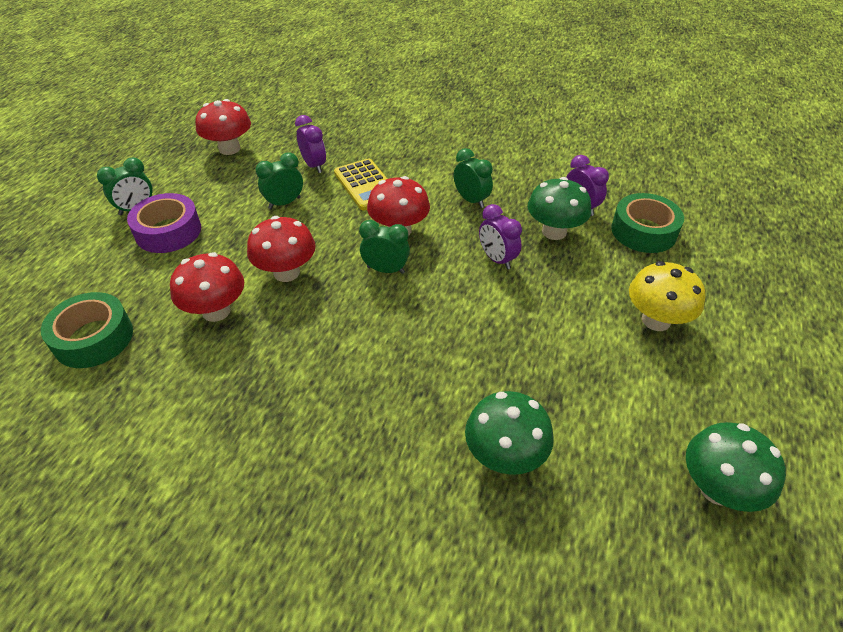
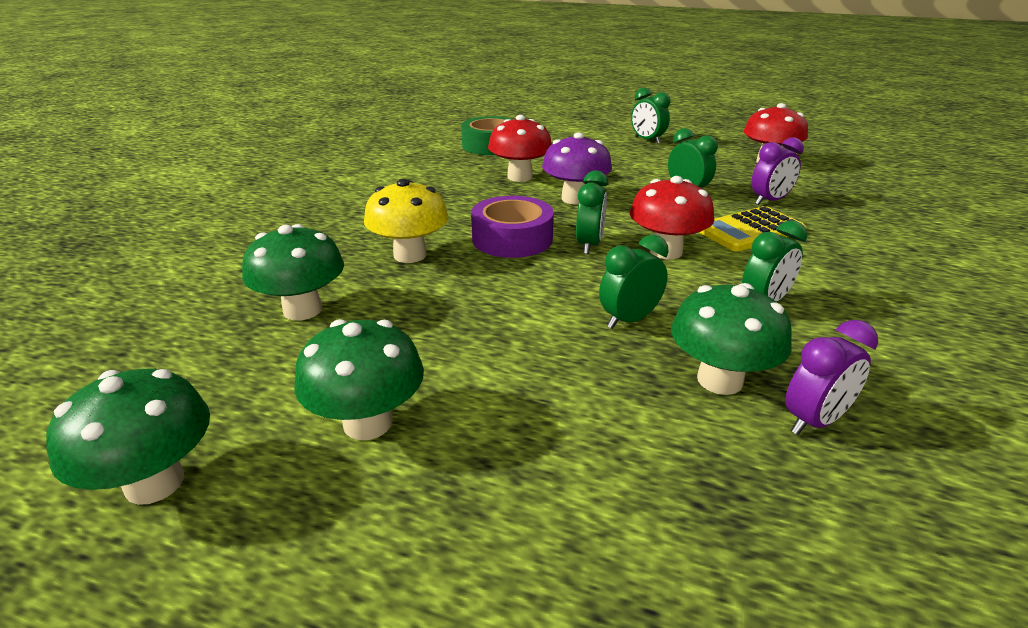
camera: 90 degrees right, 15 degrees down
purple tape [127,193,201,253] -> purple tape moved to [471,196,554,258]
red mushroom [247,216,316,282] -> purple mushroom [542,132,612,204]
purple clock [479,204,522,270] -> green clock [599,235,669,329]
green tape [611,193,684,253] -> none
yellow mushroom [629,261,706,331] -> yellow mushroom moved to [364,179,448,263]
none -> green mushroom [294,319,424,440]

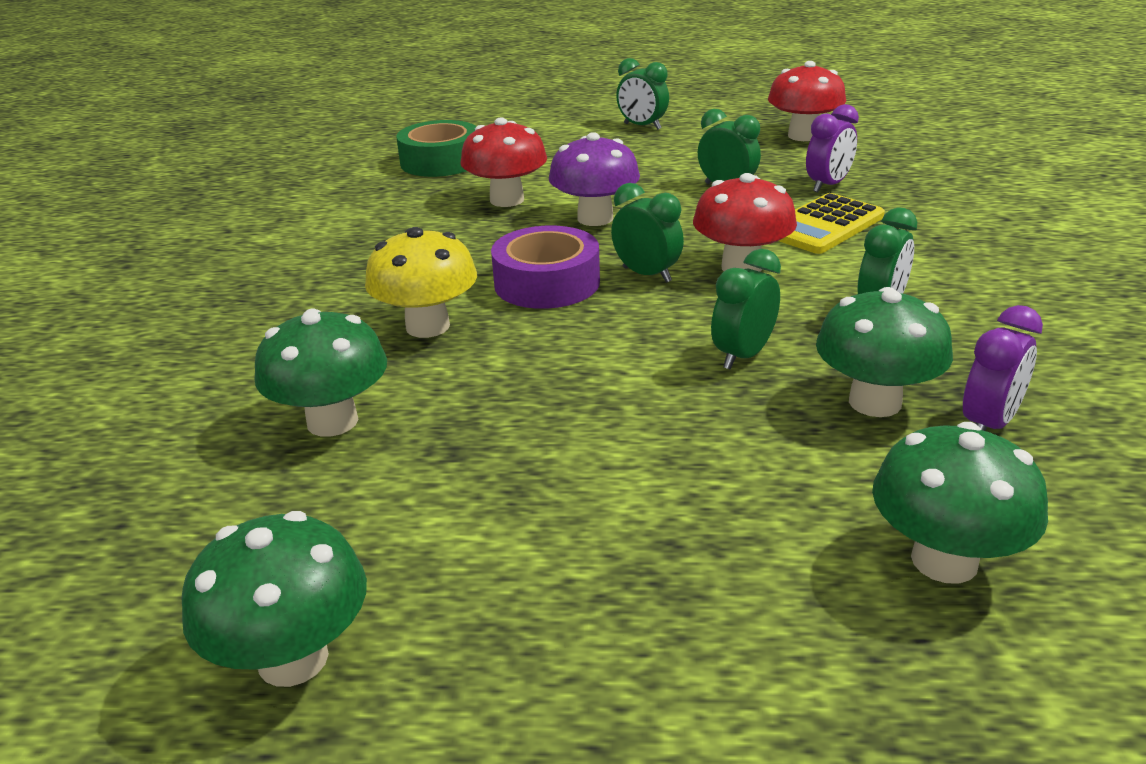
camera: 15 degrees left, 0 degrees up
green mushroom [294,319,424,440] -> green mushroom moved to [872,422,1048,584]
green clock [576,170,608,254] -> green clock turned 45 degrees counterclockwise [611,183,684,283]

